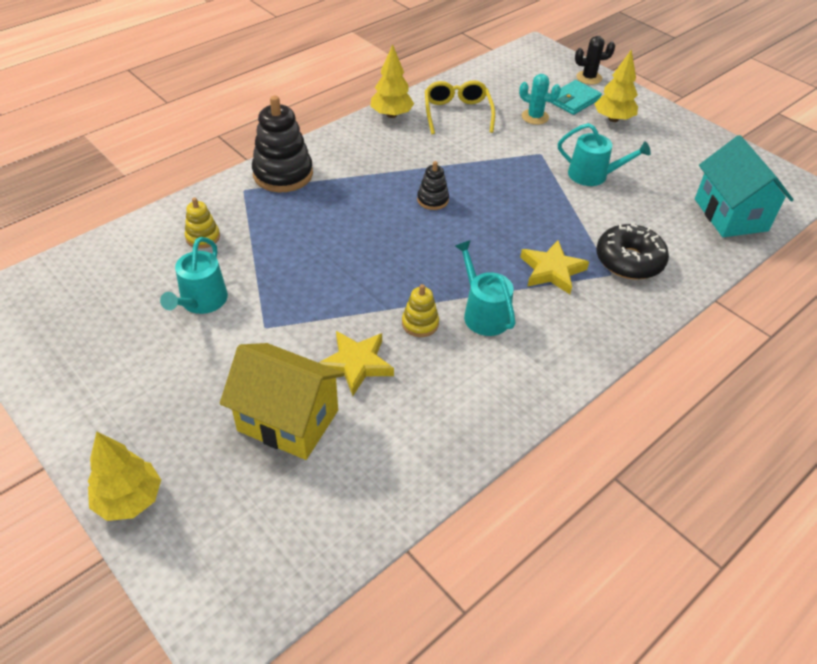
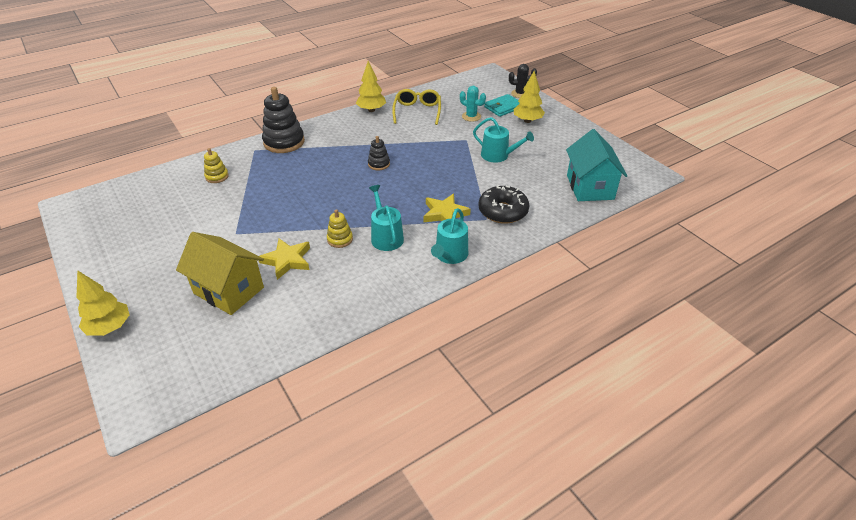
camera: 10 degrees right, 5 degrees down
turquoise watering can [160,237,228,314] -> turquoise watering can moved to [431,208,468,264]

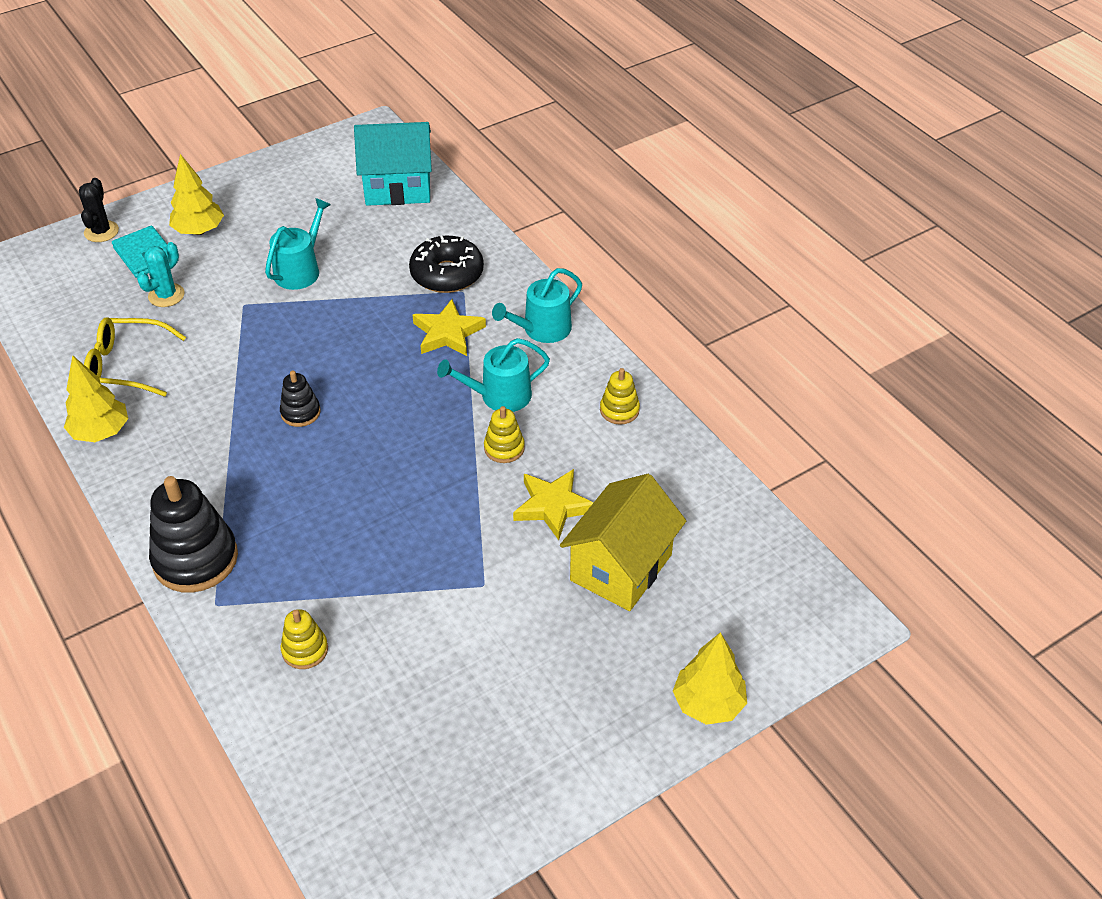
camera: 90 degrees left, 5 degrees up
turquoise watering can [431,208,468,264] -> turquoise watering can turned 120 degrees clockwise [492,268,582,343]
none -> yellow stacking toy [600,368,640,425]

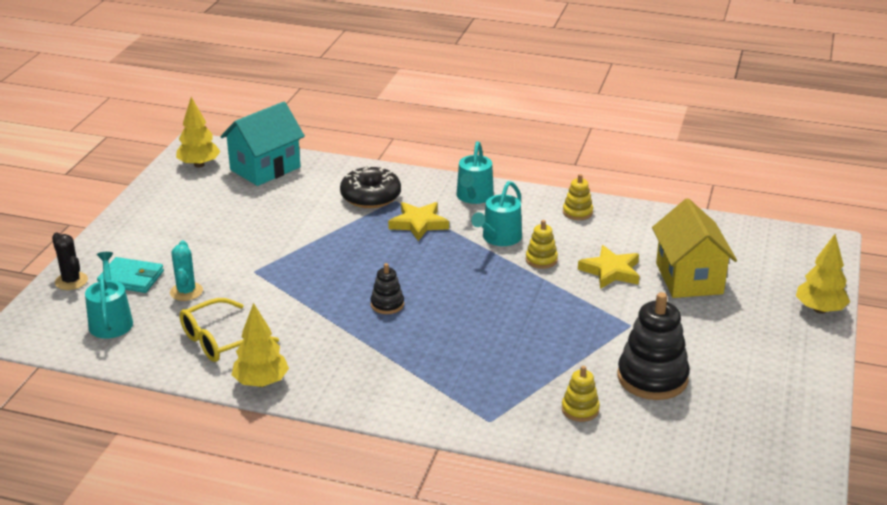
camera: 40 degrees left, 15 degrees down
black stacking toy [149,476,238,593] -> black stacking toy moved to [618,292,690,400]
yellow tree [169,154,224,235] -> yellow tree moved to [176,97,221,168]
turquoise watering can [265,198,331,290] -> turquoise watering can moved to [85,252,133,339]

